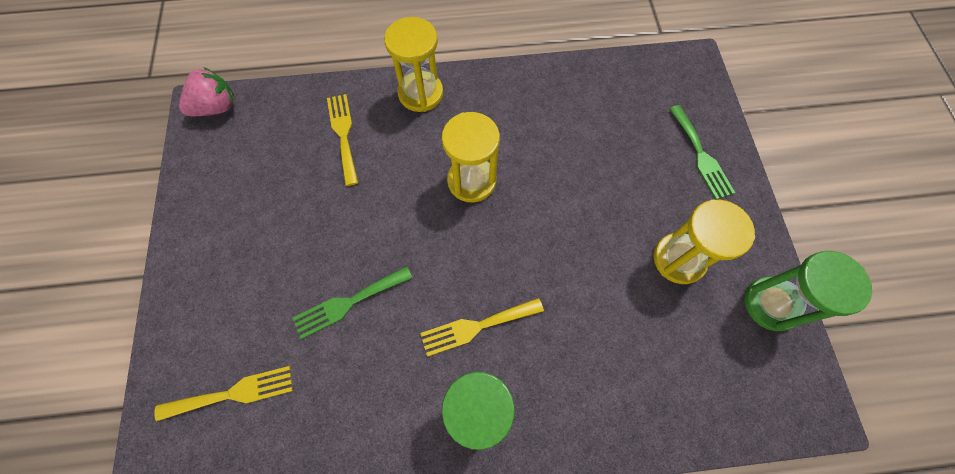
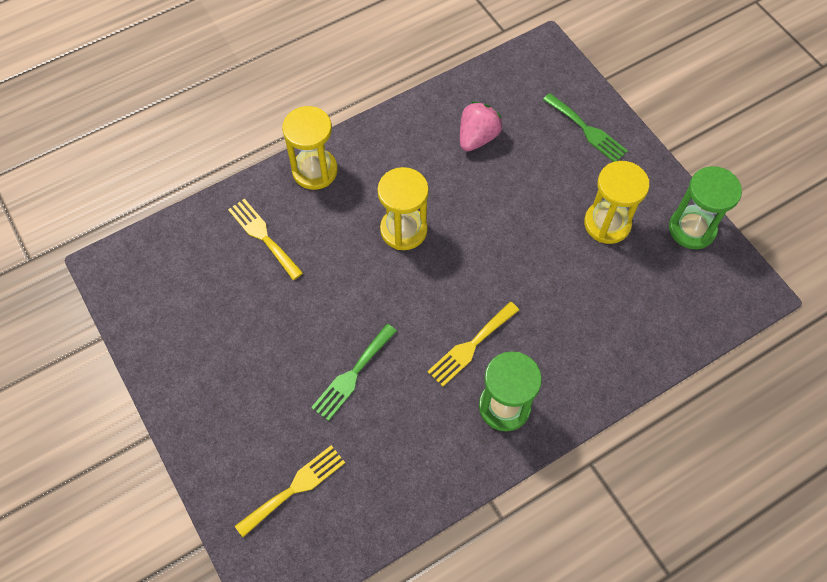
camera: 25 degrees left, 5 degrees down
pink strawberry [179,67,234,116] -> pink strawberry moved to [460,101,502,151]

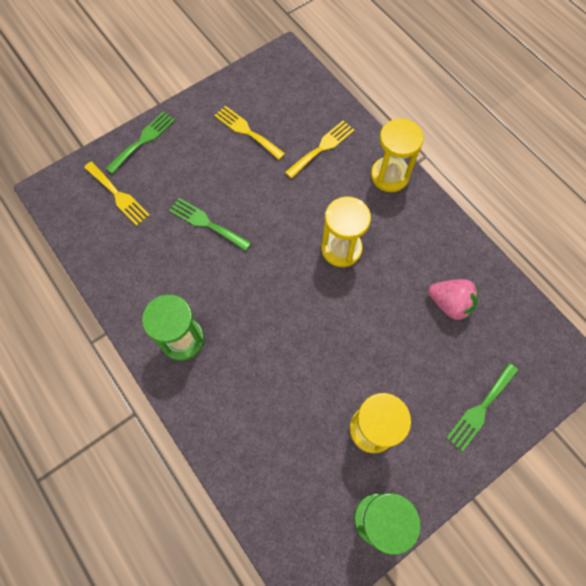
camera: 85 degrees right, 5 degrees up
yellow fork [427,302,519,387] -> yellow fork moved to [214,106,285,160]
none -> green fork [105,111,175,174]

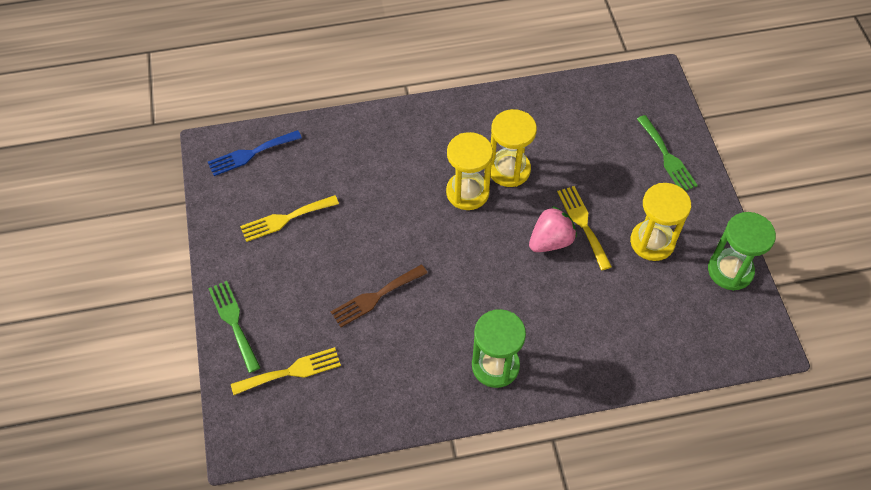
camera: 65 degrees left, 10 degrees down
green fork [169,198,251,251] -> brown fork [331,264,428,327]
yellow fork [285,121,355,179] -> yellow fork moved to [557,186,612,270]
yellow hourglass [371,118,424,192] -> yellow hourglass moved to [490,109,537,187]
pink strawberry [428,279,478,321] -> pink strawberry moved to [529,206,577,252]
none -> blue fork [208,130,302,176]

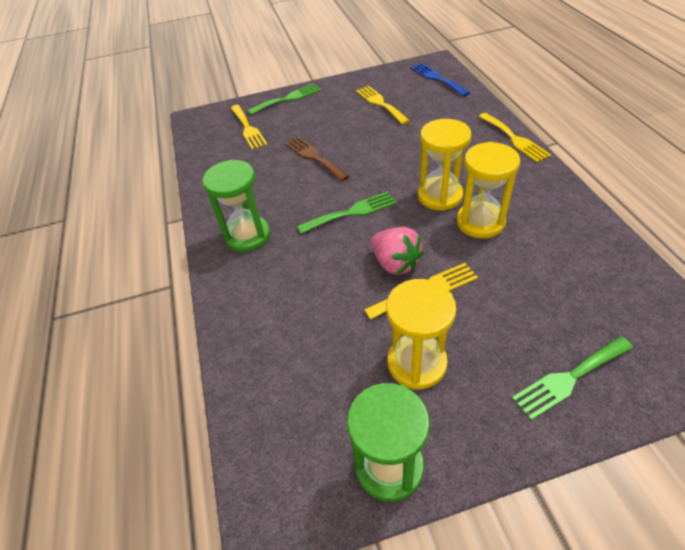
camera: 90 degrees right, 10 degrees down
none -> green fork [297,191,396,234]
none -> yellow fork [478,113,551,162]

